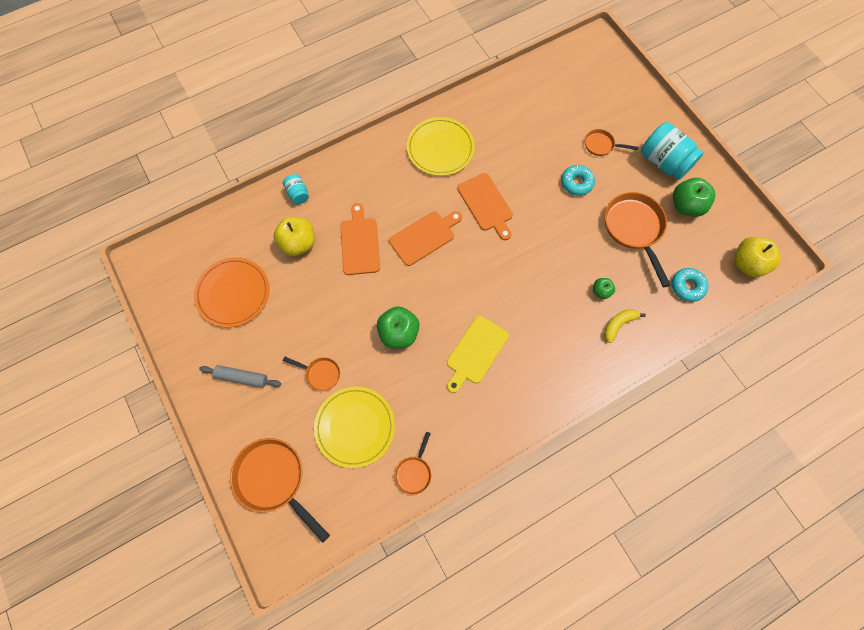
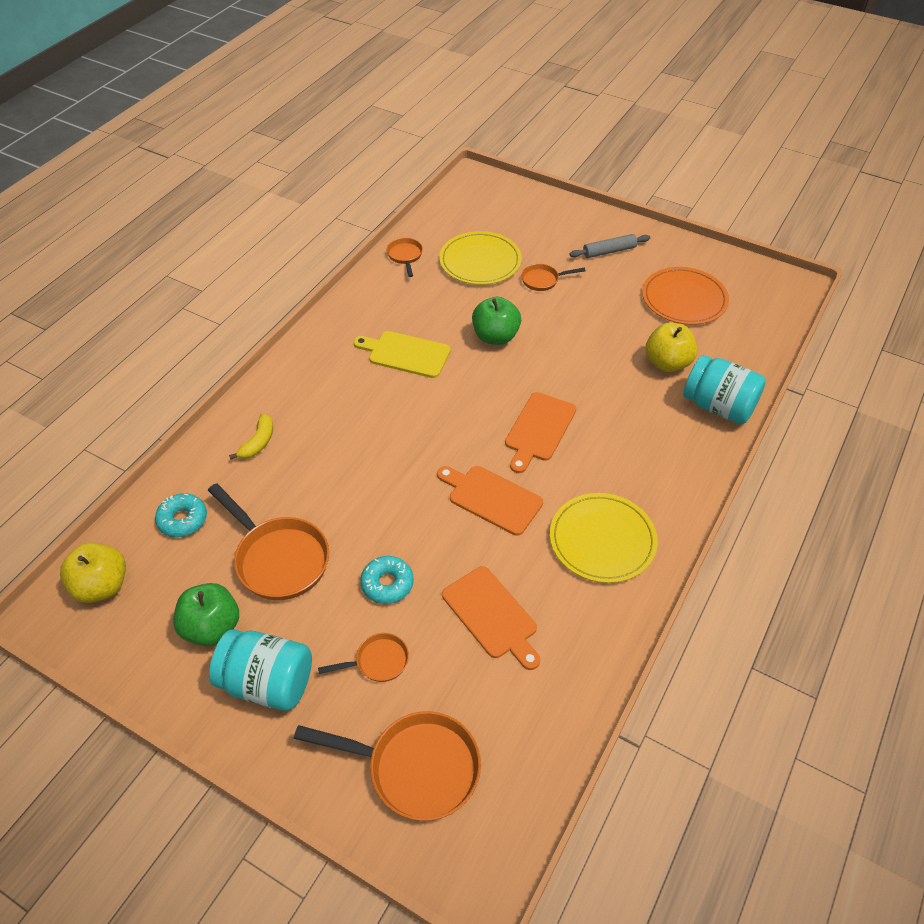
camera: 150 degrees right, 20 degrees down
orange pan [230,438,330,543] -> orange pan moved to [294,711,481,821]
turquoise jar [283,174,309,205] -> turquoise jar [683,355,766,424], size x1.98
orange cutting board [340,203,380,275] -> orange cutting board moved to [442,566,540,670]
yellow cutting board [447,316,509,393] -> yellow cutting board turned 75 degrees counterclockwise [353,331,451,378]
green apple [593,278,615,299] -> none

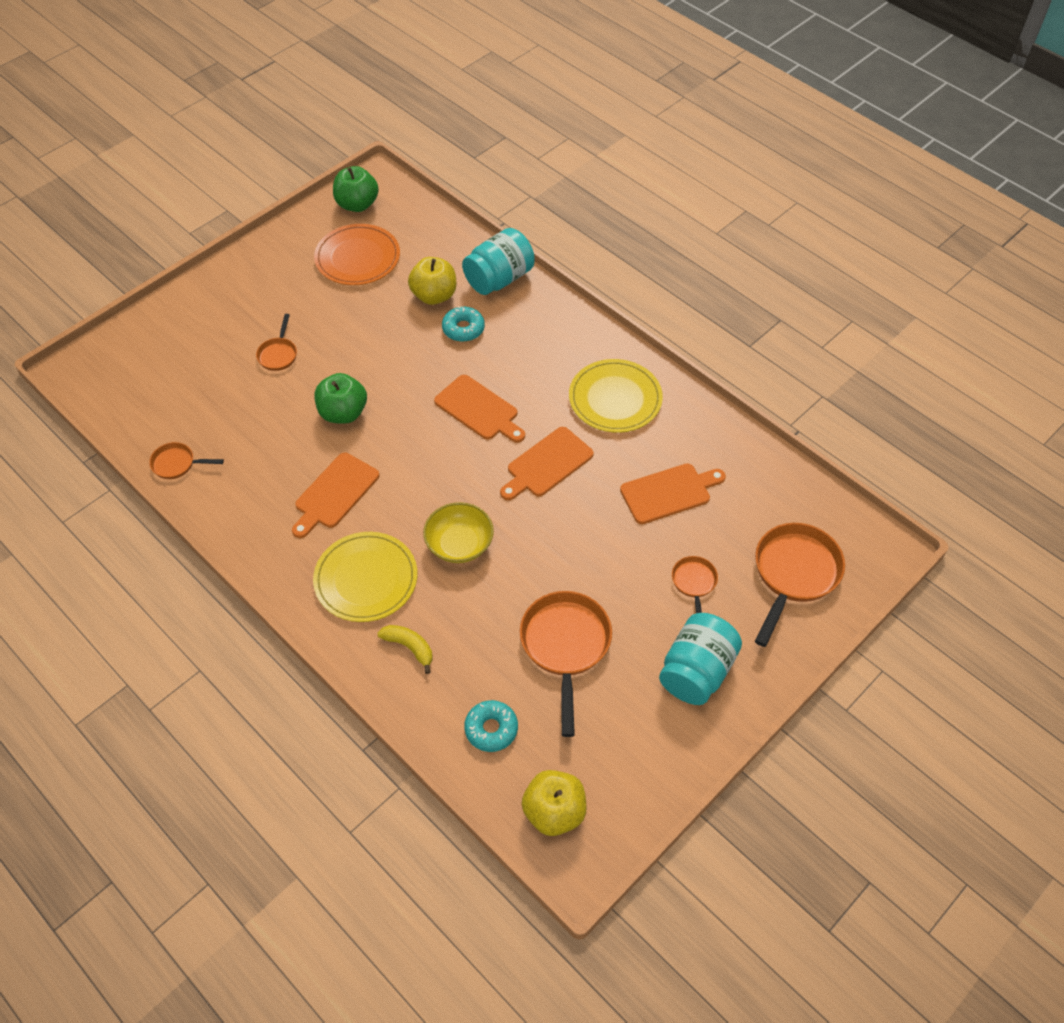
camera: 75 degrees left, 5 degrees up
green apple [173,583,239,646] -> green apple moved to [333,166,379,212]
orange pan [208,483,329,600] -> orange pan turned 60 degrees counterclockwise [520,591,612,737]
yellow cutting board [353,331,451,378] -> orange cutting board [292,453,379,538]
turquoise donut [360,556,414,604] -> turquoise donut moved to [442,307,485,342]
yellow plate [439,231,522,285] -> yellow plate moved to [313,532,417,622]
grey rolling pin [570,234,650,258] -> none
none -> yellow bowl [423,502,494,563]

